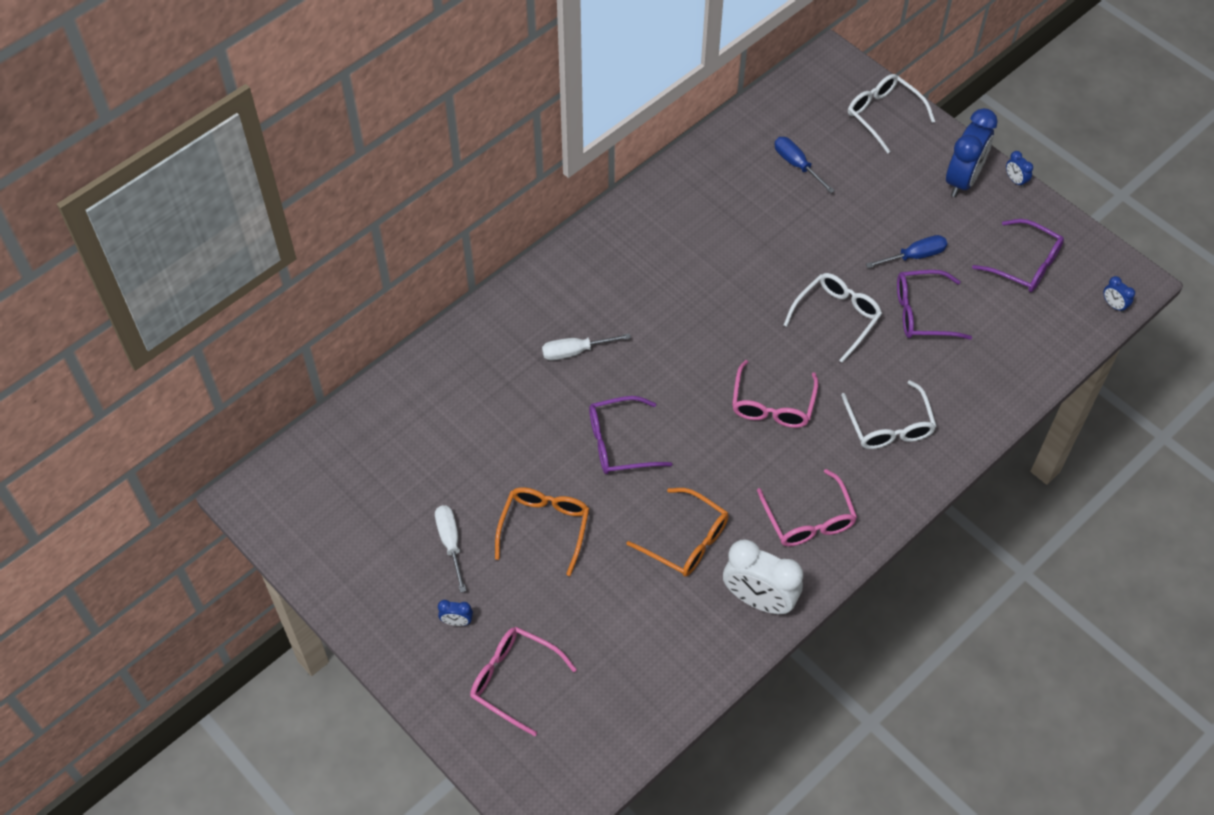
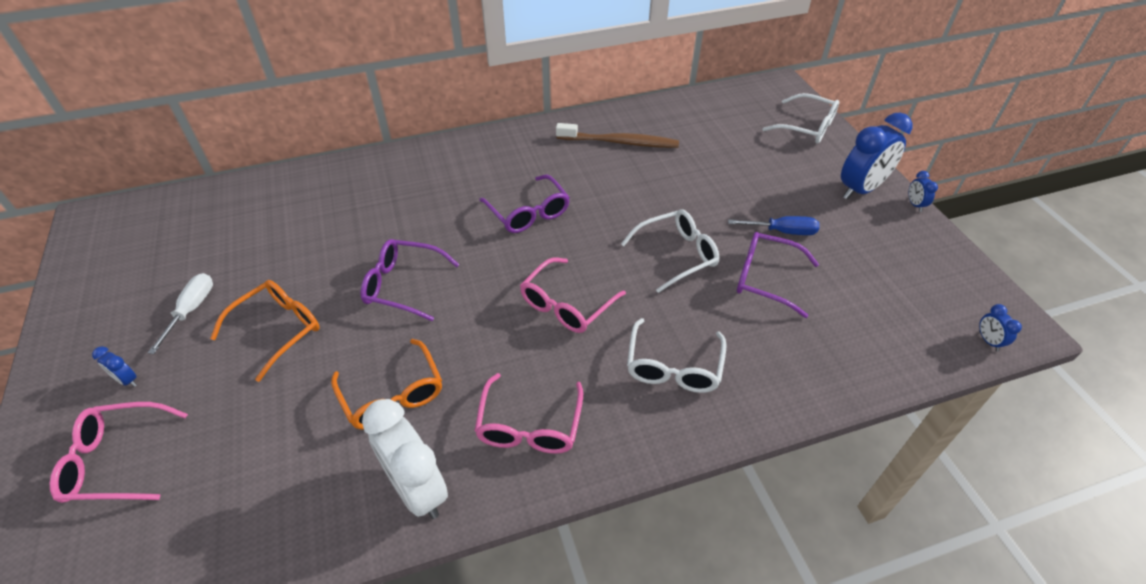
camera: 25 degrees right, 10 degrees down
pink glasses [470,627,577,736] -> pink glasses turned 60 degrees counterclockwise [49,402,188,503]
white screwdriver [542,333,631,360] -> none
blue screwdriver [774,137,835,193] -> none
white glasses [848,74,935,154] -> white glasses turned 135 degrees clockwise [762,93,839,144]
purple glasses [972,219,1064,292] -> purple glasses moved to [479,175,570,233]
none -> brown toothbrush [556,123,679,148]

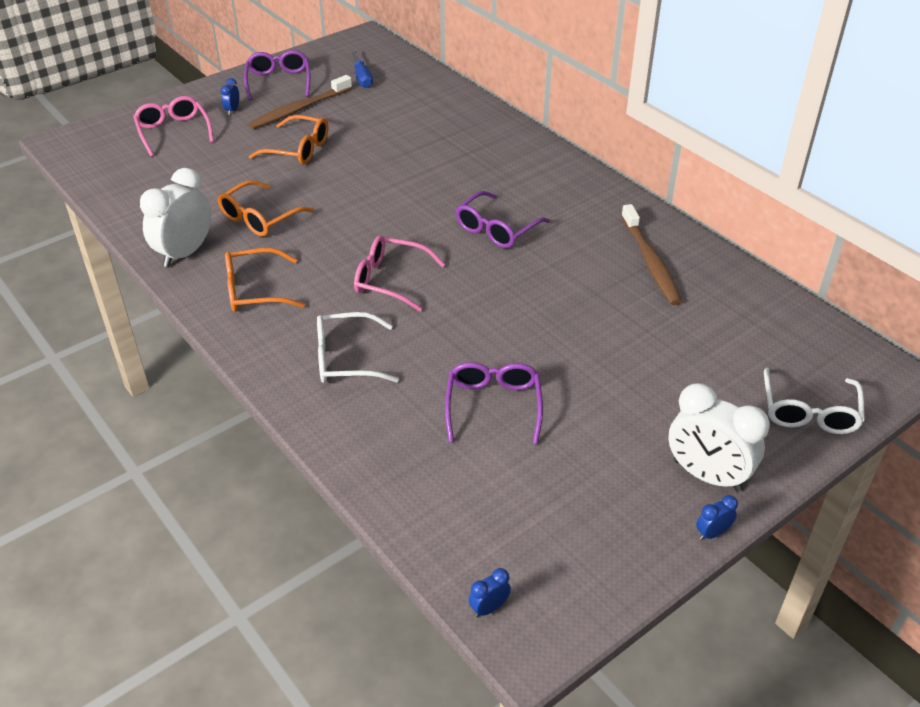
camera: 70 degrees right, 5 degrees down
white screwdriver [148,273,213,354] -> brown toothbrush [249,75,352,129]
purple glasses [361,239,460,321] -> purple glasses moved to [244,50,311,101]
pink glasses [474,373,583,454] -> orange glasses [225,248,305,312]
white glasses [621,209,719,293] -> none
blue screwdriver [728,216,819,235] -> blue screwdriver moved to [351,50,373,88]
blue clock [841,113,913,200] -> white clock [668,383,770,492]

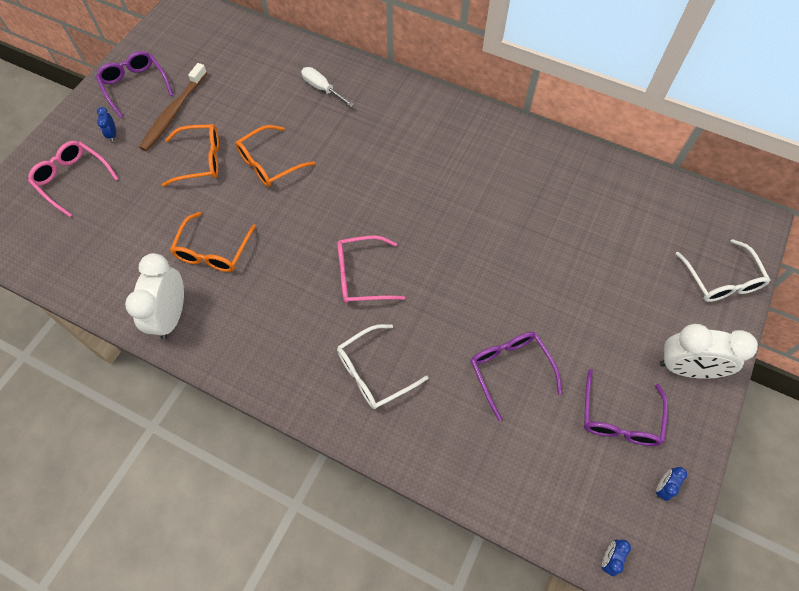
camera: 25 degrees left, 20 degrees up
orange glasses [225,248,305,312] -> orange glasses moved to [235,125,315,187]
blue screwdriver [351,50,373,88] -> none
purple glasses [455,191,550,248] -> purple glasses moved to [584,369,668,446]
brown toothbrush [621,204,682,305] -> none
blue clock [696,495,738,540] -> blue clock moved to [656,467,687,501]
none -> white screwdriver [301,67,354,107]

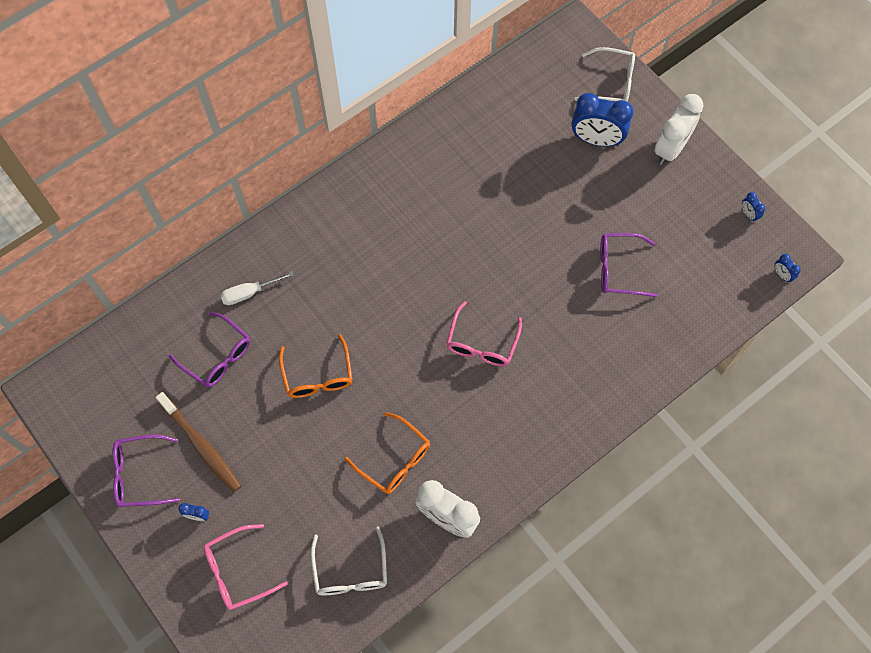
camera: 65 degrees left, 5 degrees up
orange glasses [162,124,219,187] -> none
white glasses [337,324,429,409] -> white glasses moved to [311,527,387,595]
purple glasses [584,369,668,446] -> purple glasses moved to [169,312,250,387]
none -> blue clock [571,93,633,147]

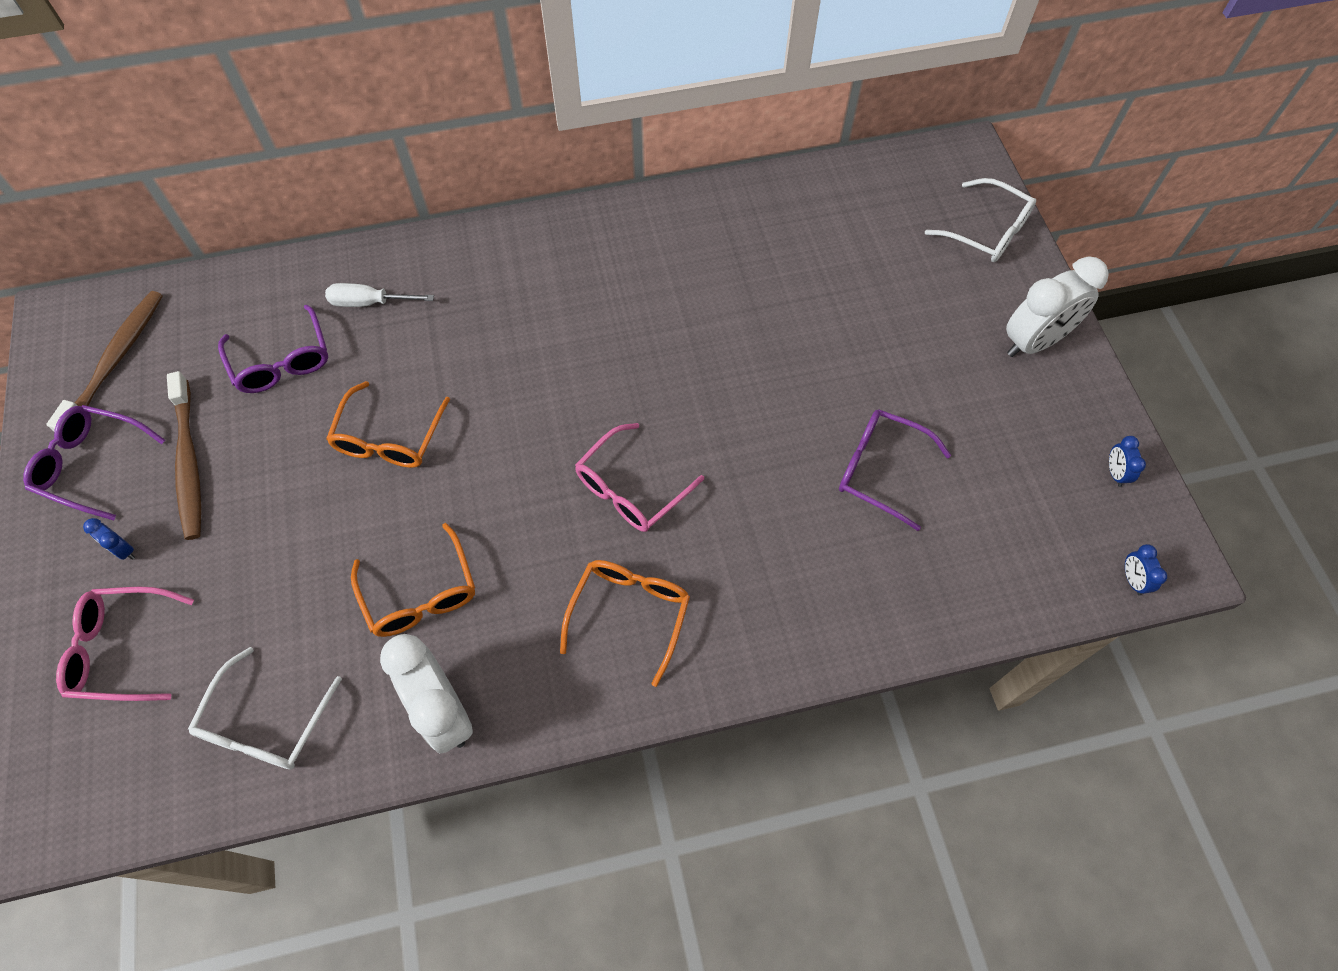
camera: 25 degrees right, 5 degrees down
blue clock [571,93,633,147] -> none
none -> brown toothbrush [46,291,163,431]
none -> orange glasses [560,560,690,687]

